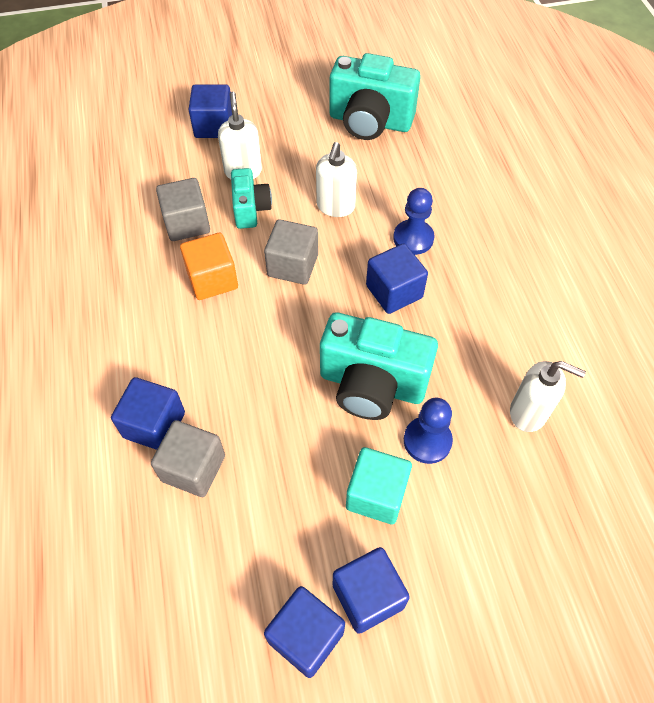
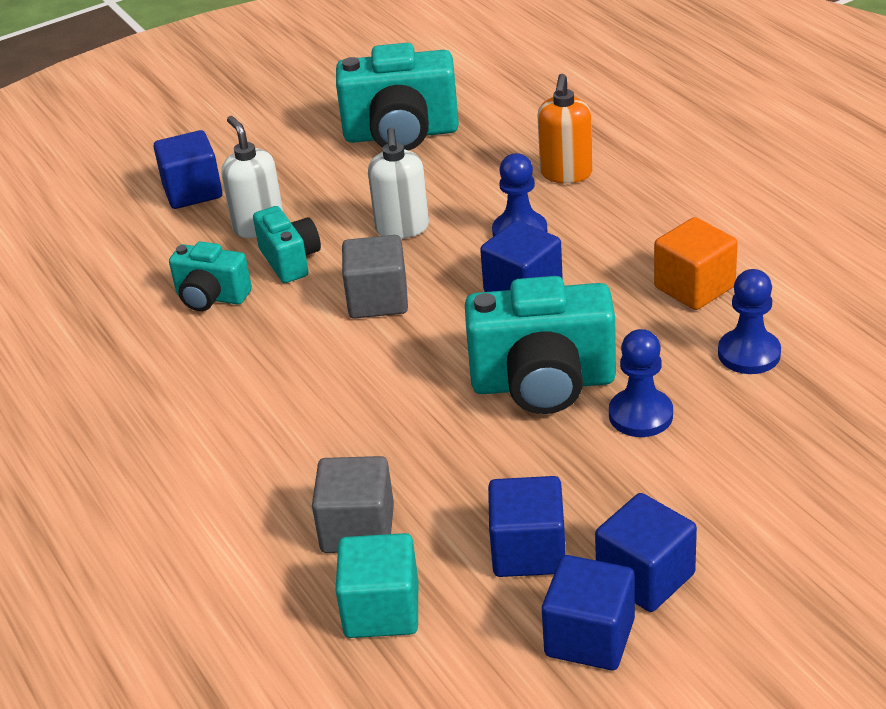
camera: 15 degrees left, 20 degrees down
blue cube [111,377,185,450] -> blue cube moved to [488,476,566,577]
grey cube [156,178,210,241] -> turquoise camera [169,241,252,311]
orange cube [180,233,238,300] -> orange cube moved to [654,217,738,310]
turquoise cube [346,447,412,525] -> turquoise cube moved to [335,533,418,638]
white soap dispenser [510,361,586,432] -> blue pawn [718,269,781,374]
none -> orange soap dispenser [538,74,593,183]

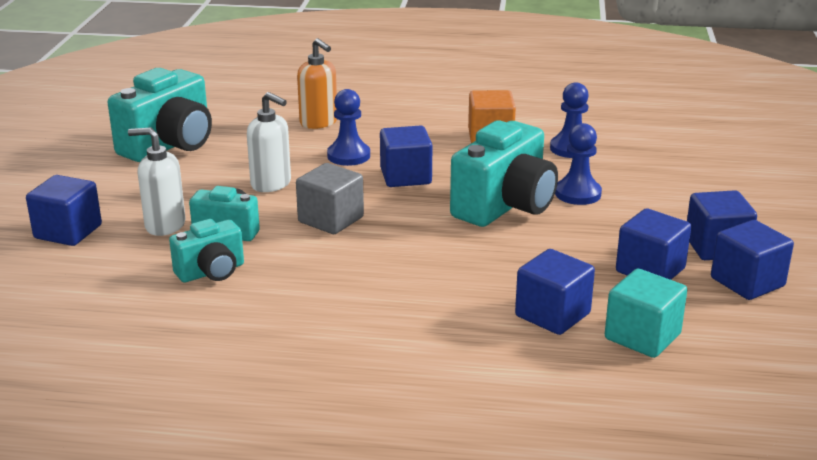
camera: 55 degrees left, 10 degrees down
grey cube [312,456,394,553] -> blue cube [515,249,595,335]

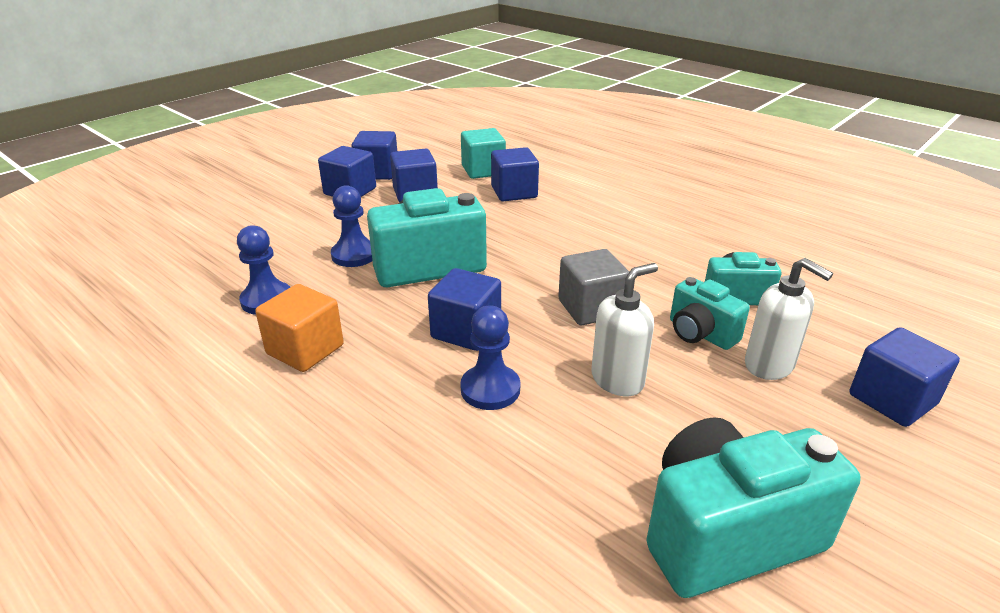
camera: 145 degrees left, 5 degrees up
white soap dispenser [247,92,291,192] -> white soap dispenser turned 75 degrees clockwise [591,263,658,396]
orange soap dispenser [297,38,337,129] -> none

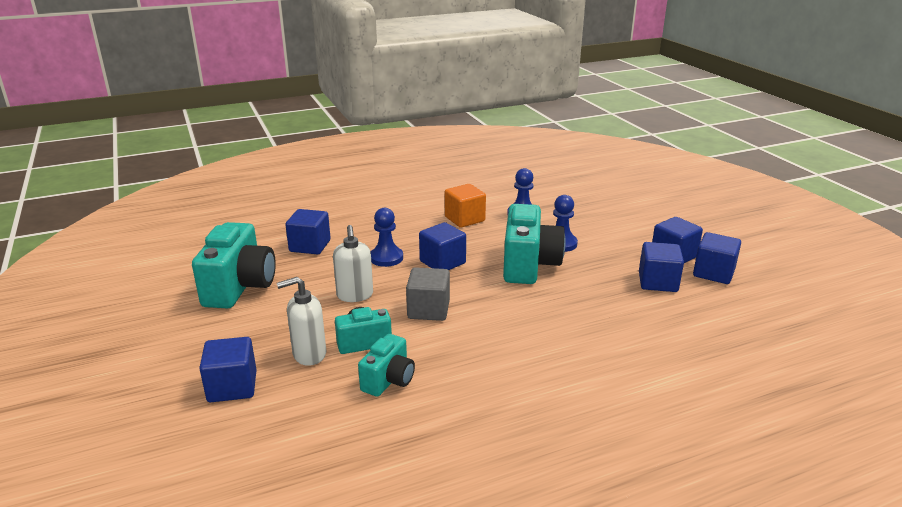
camera: 115 degrees right, 5 degrees down
turquoise cube [461,128,506,179] -> none
blue cube [491,147,539,201] -> blue cube moved to [285,209,331,255]

